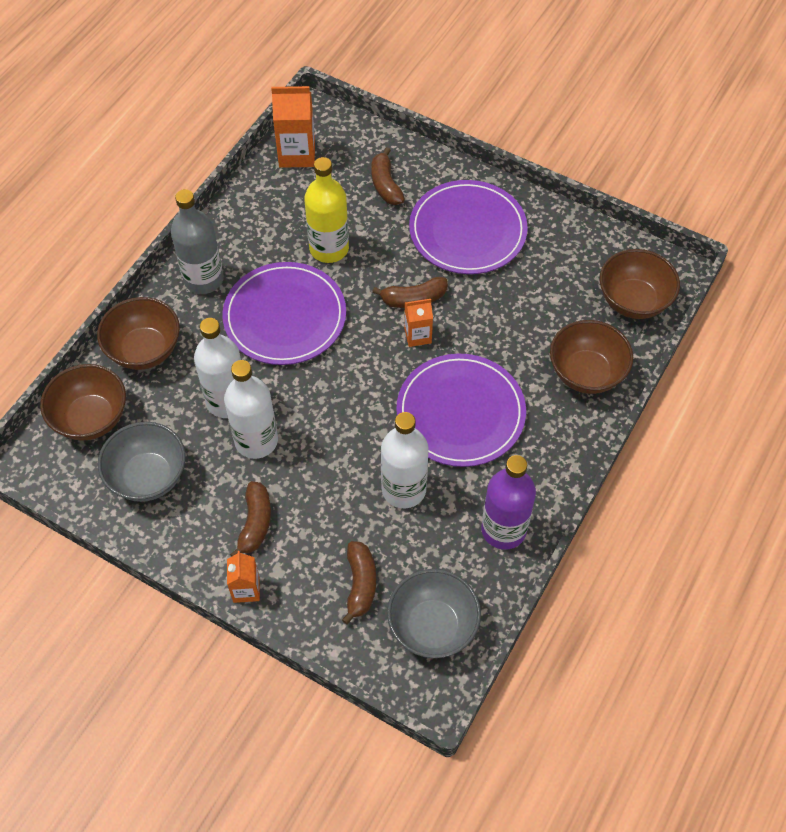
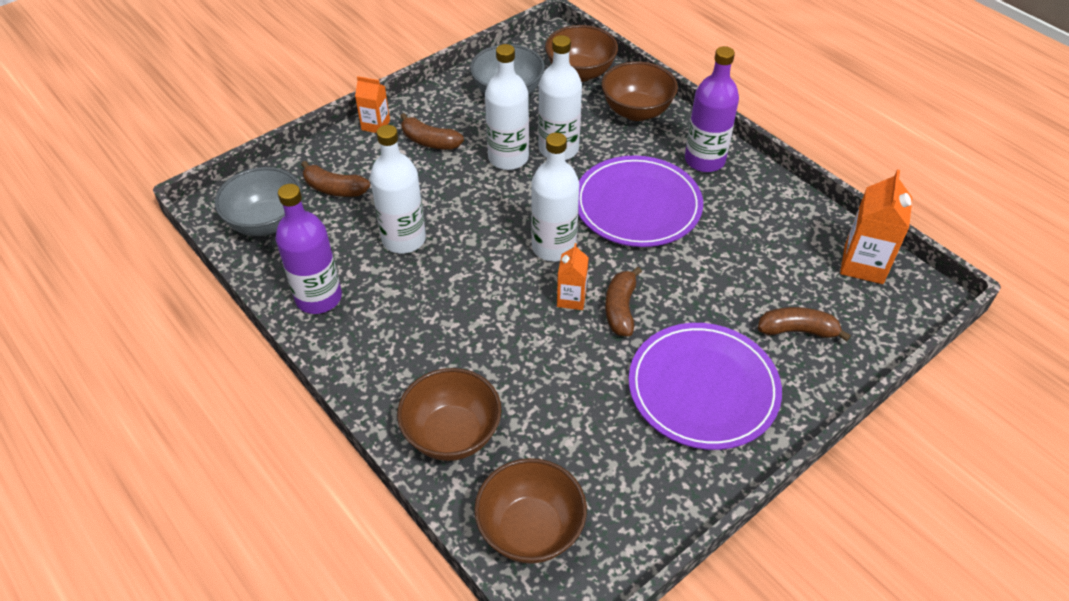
camera: 110 degrees right, 10 degrees down
grey bottle [171,189,224,294] -> purple bottle [685,46,739,172]
yellow bottle [304,157,349,263] -> none
purple plate [396,354,526,467] -> none
none -> white bottle [531,132,579,262]

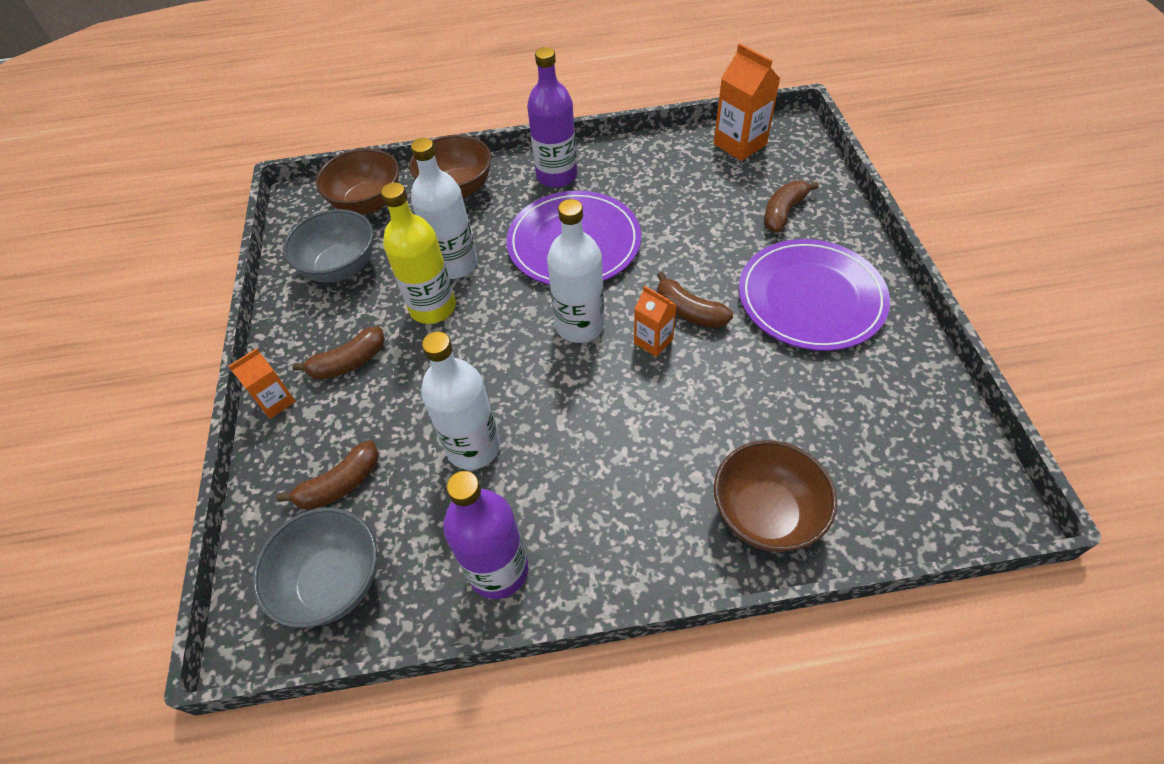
camera: 55 degrees left, 5 degrees up
brown bowl [474,458,587,564] -> none
white bottle [485,44,529,170] -> yellow bottle [381,182,456,324]

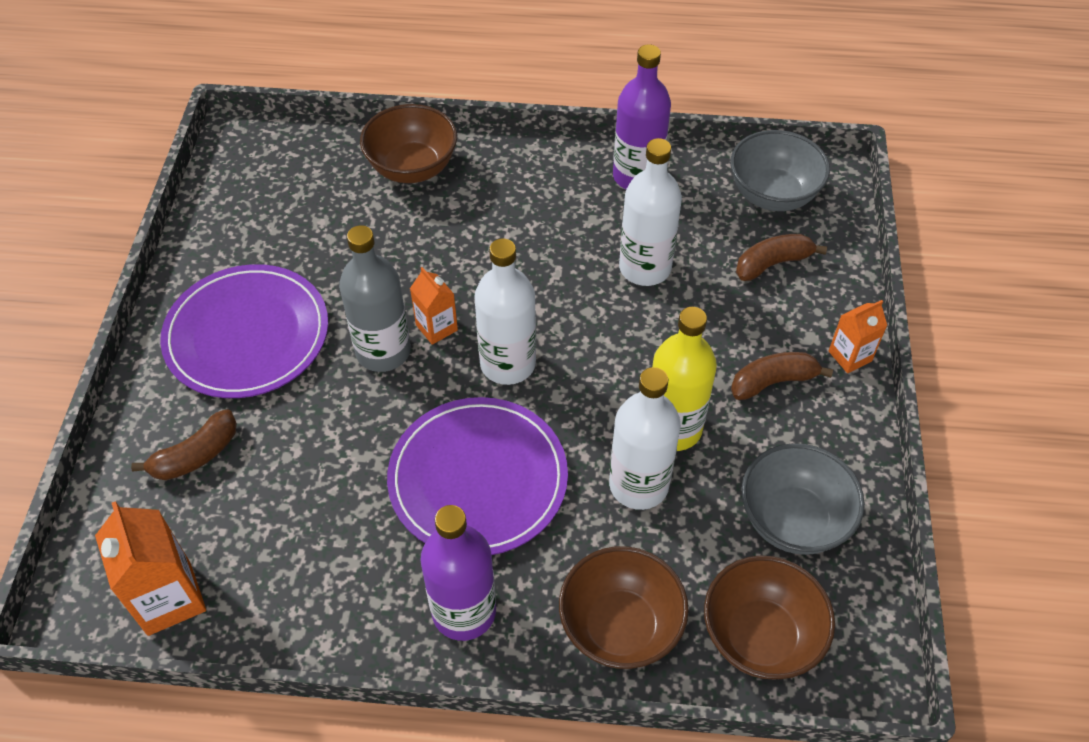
camera: 170 degrees left, 0 degrees up
brown banana [657,272,733,328] -> grey bottle [339,225,411,372]

